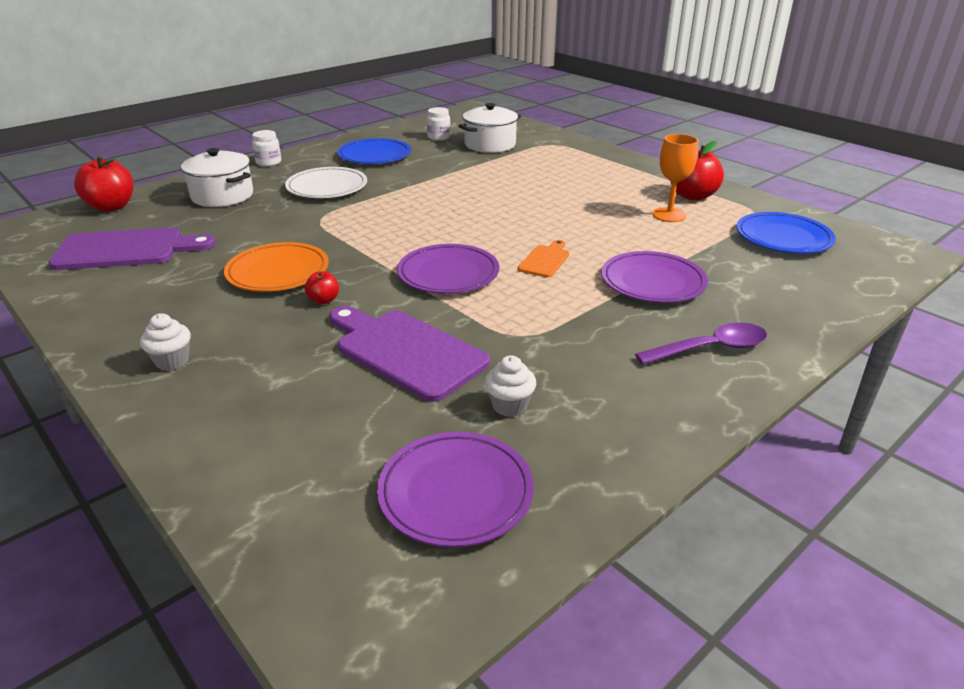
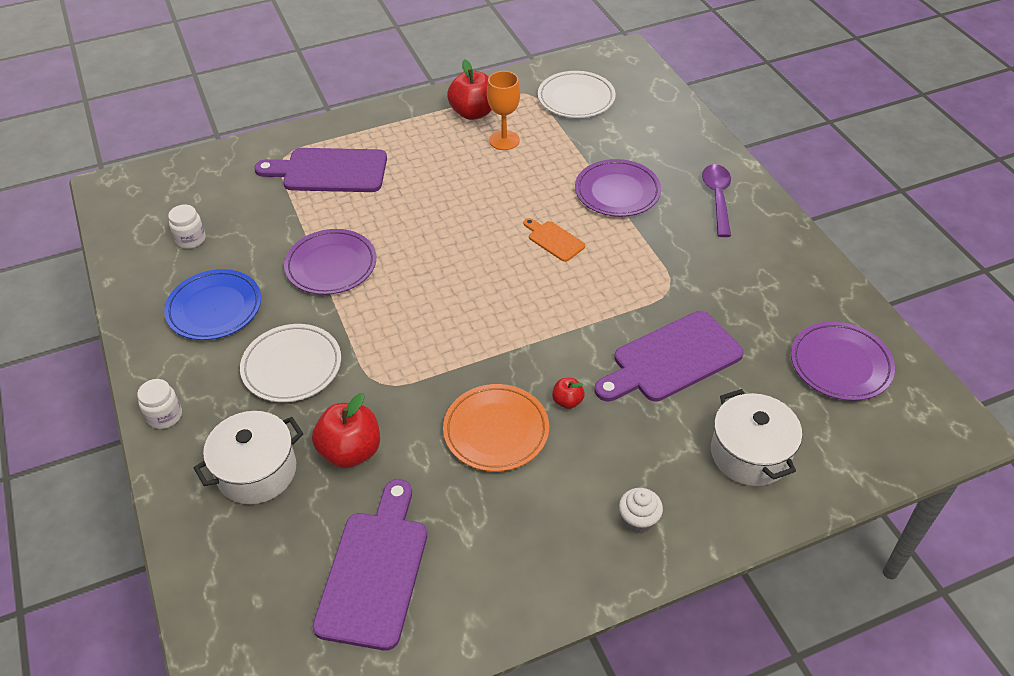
camera: 70 degrees left, 15 degrees up
red apple [74,156,134,212] -> red apple moved to [312,393,380,468]
purple plate [397,244,499,294] -> purple plate moved to [284,229,376,295]
white pot [458,103,521,153] -> white pot moved to [711,389,802,486]
white cupcake [485,355,536,417] -> none
blue plate [737,212,836,254] -> white plate [538,71,616,118]
none -> purple cutting board [254,148,387,192]

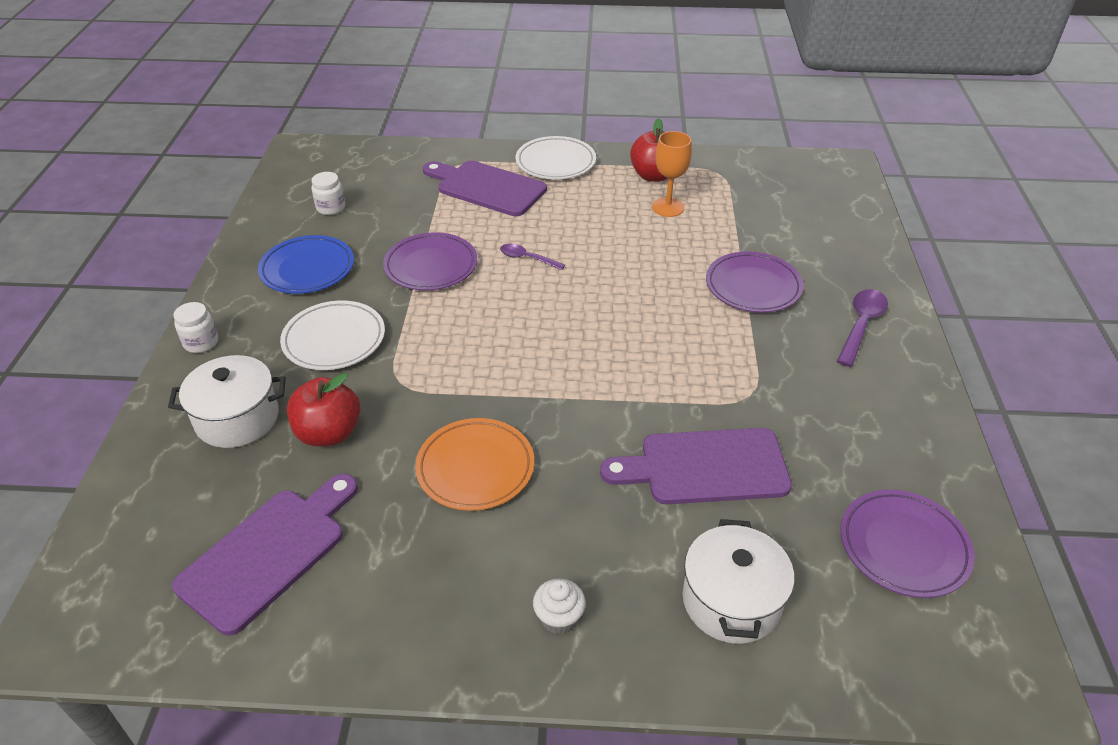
camera: 25 degrees right, 5 degrees down
orange cutting board [523,218,585,262] -> none
white plate [538,71,616,118] -> white plate moved to [516,136,596,180]
red apple [552,378,585,409] -> none
none -> purple spoon [500,244,565,270]

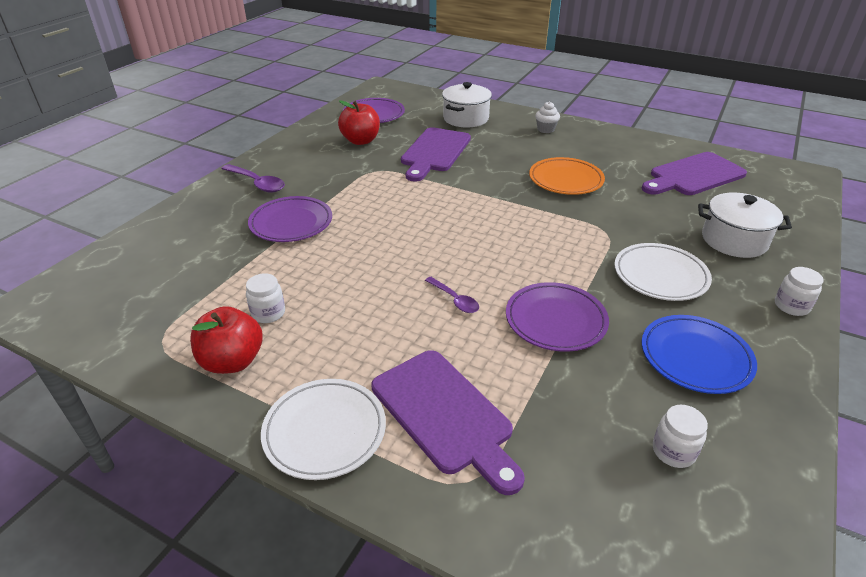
camera: 155 degrees left, 5 degrees down
red apple [287,373,361,447] -> red apple moved to [338,100,380,145]
purple cutting board [600,428,792,504] -> purple cutting board turned 90 degrees clockwise [401,127,471,182]
orange goblet [652,131,692,217] -> white jar [246,273,285,323]
purple spoon [837,289,888,367] -> purple spoon turned 105 degrees counterclockwise [221,164,285,193]

